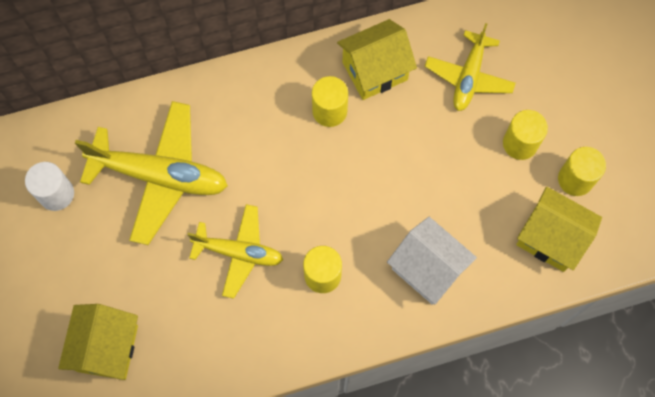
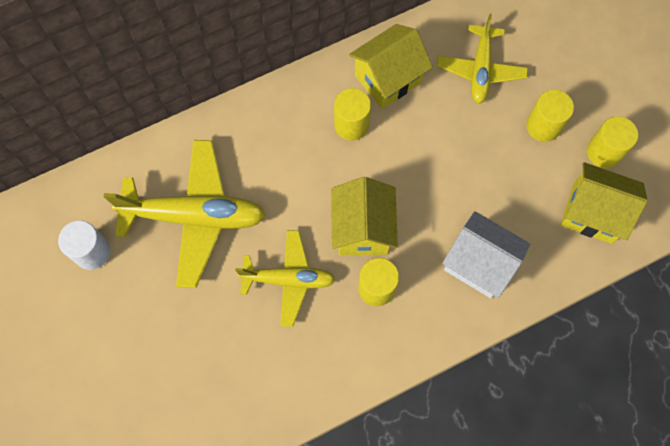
camera: 10 degrees left, 0 degrees up
yellow house [58,304,138,380] -> yellow house moved to [331,177,398,255]

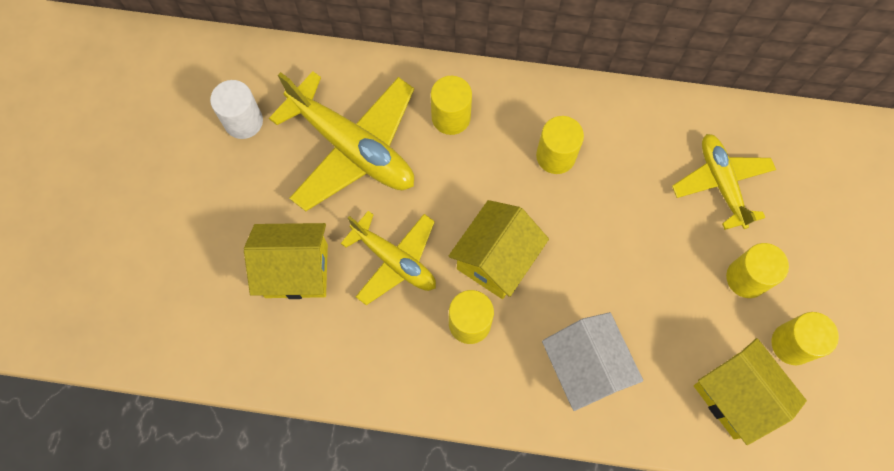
camera: 35 degrees right, 0 degrees up
yellow house [349,24,433,109] -> yellow house moved to [244,223,328,299]
yellow plane [437,14,528,104] -> yellow plane turned 120 degrees clockwise [672,134,776,230]
none -> yellow cylinder [431,76,472,135]

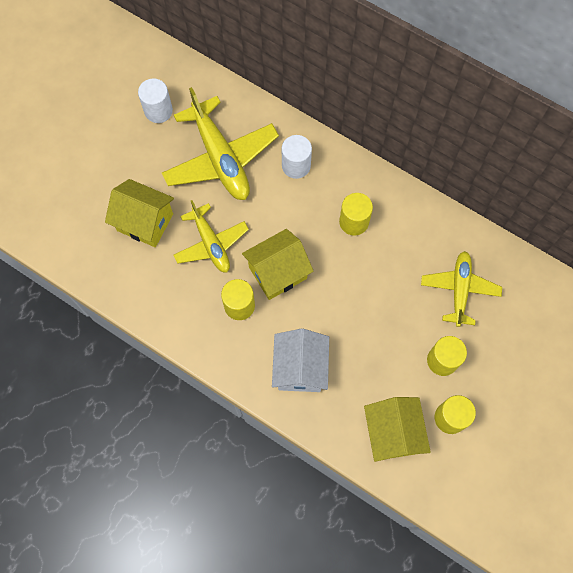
camera: 25 degrees right, 0 degrees up
yellow cylinder [431,76,472,135] -> white cylinder [282,135,312,179]

